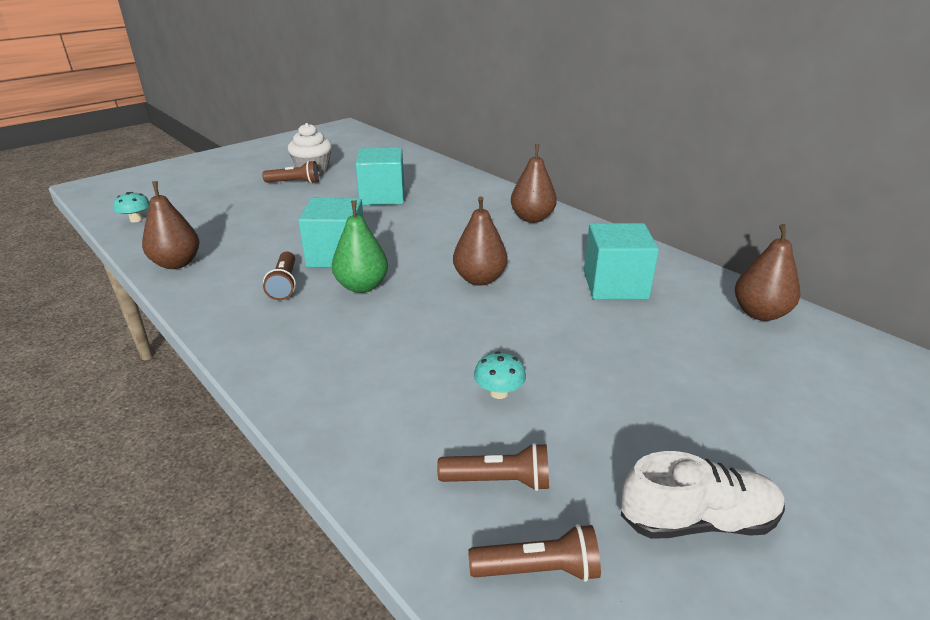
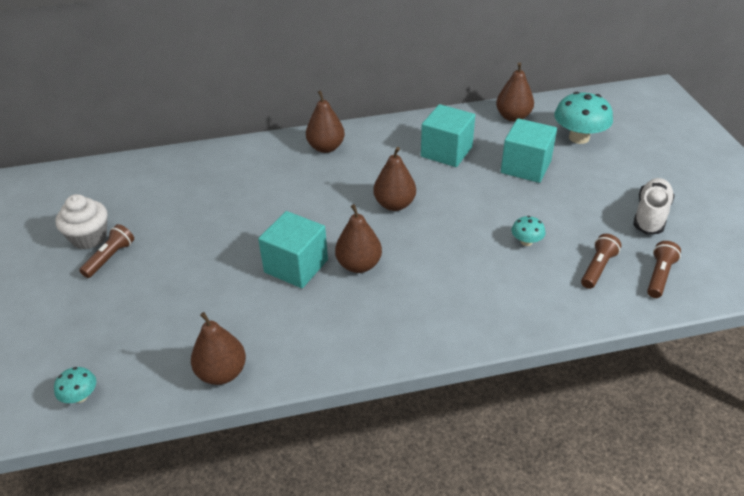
camera: 60 degrees left, 10 degrees up
brown flashlight [263,251,296,300] -> none
green pear [332,201,388,293] -> brown pear [335,204,382,273]
turquoise cube [355,148,404,205] -> turquoise cube moved to [501,118,557,183]
none -> turquoise mushroom [554,92,613,144]

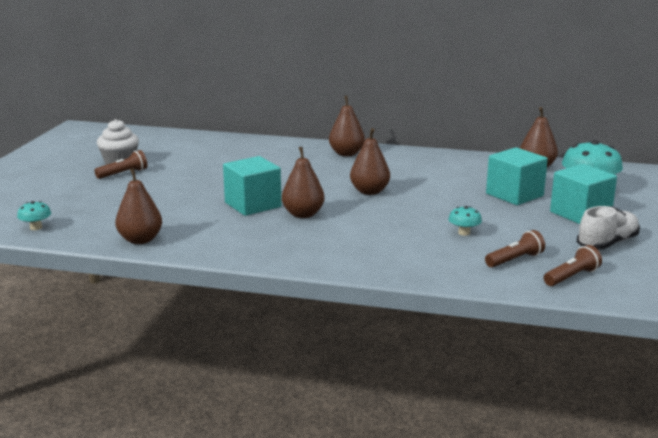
camera: 25 degrees right, 20 degrees down
turquoise cube [421,104,475,167] -> turquoise cube moved to [550,164,617,224]

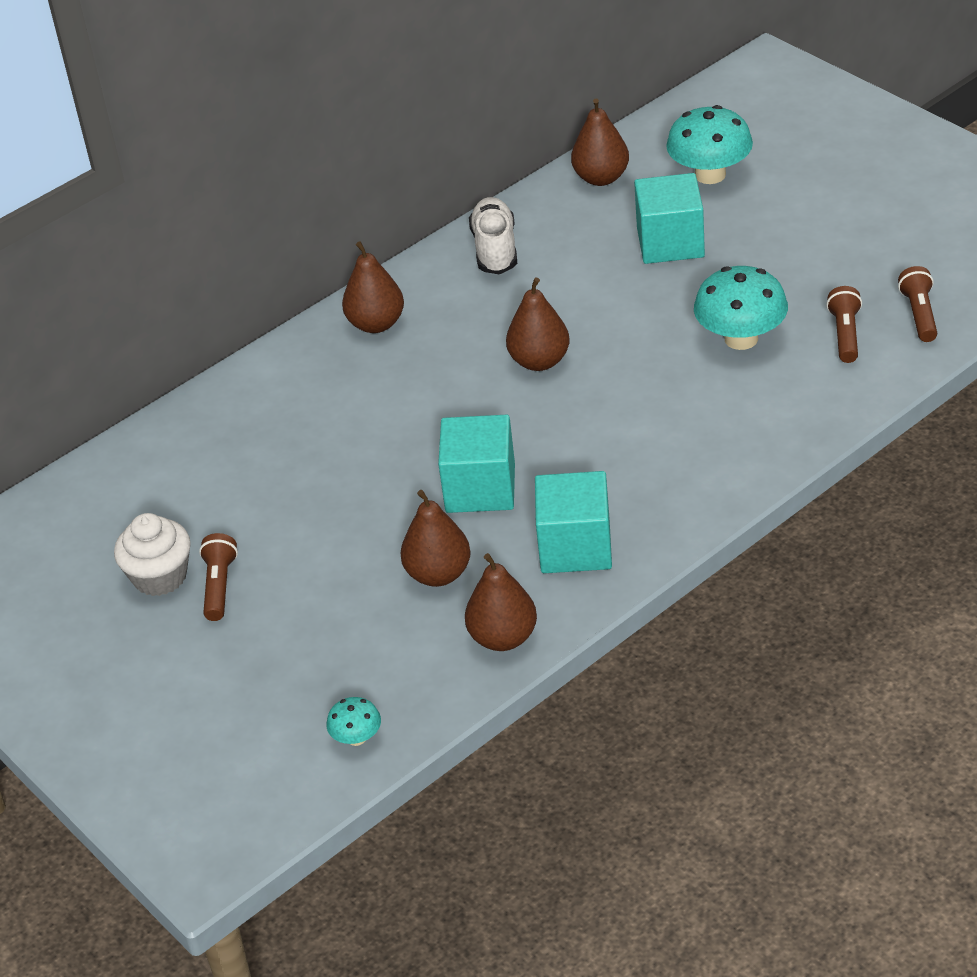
camera: 50 degrees left, 20 degrees up
brown pear [282,147,324,218] -> brown pear moved to [400,490,471,587]
turquoise mushroom [448,206,482,236] -> turquoise mushroom [694,266,788,350], size x1.99
turquoise cube [550,164,617,224] -> turquoise cube moved to [535,471,612,573]
white shoe [577,206,640,250] -> white shoe moved to [469,197,517,274]

